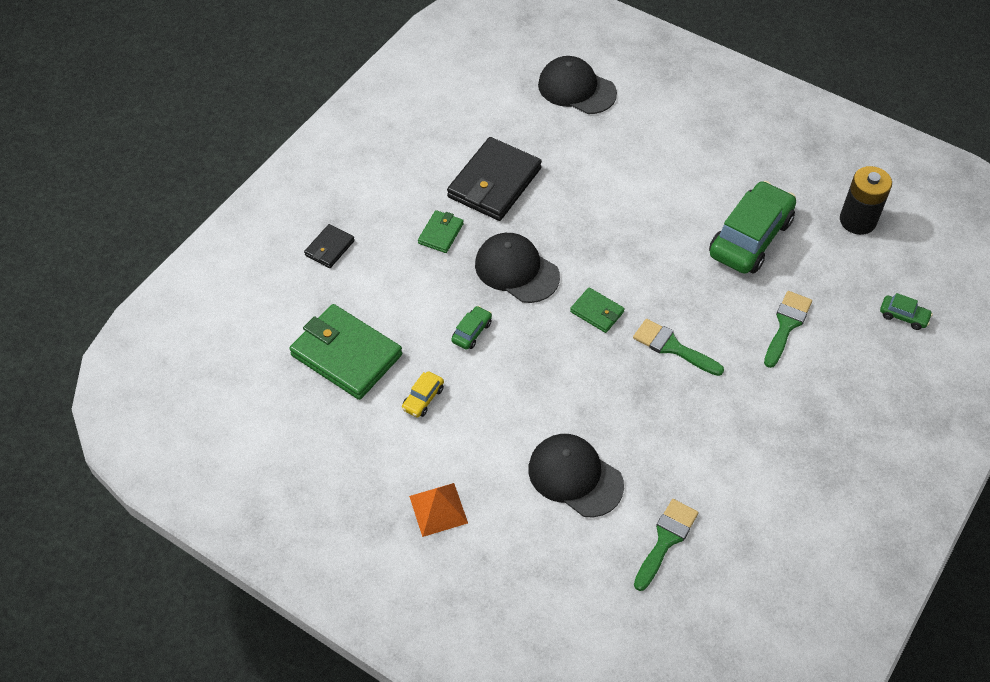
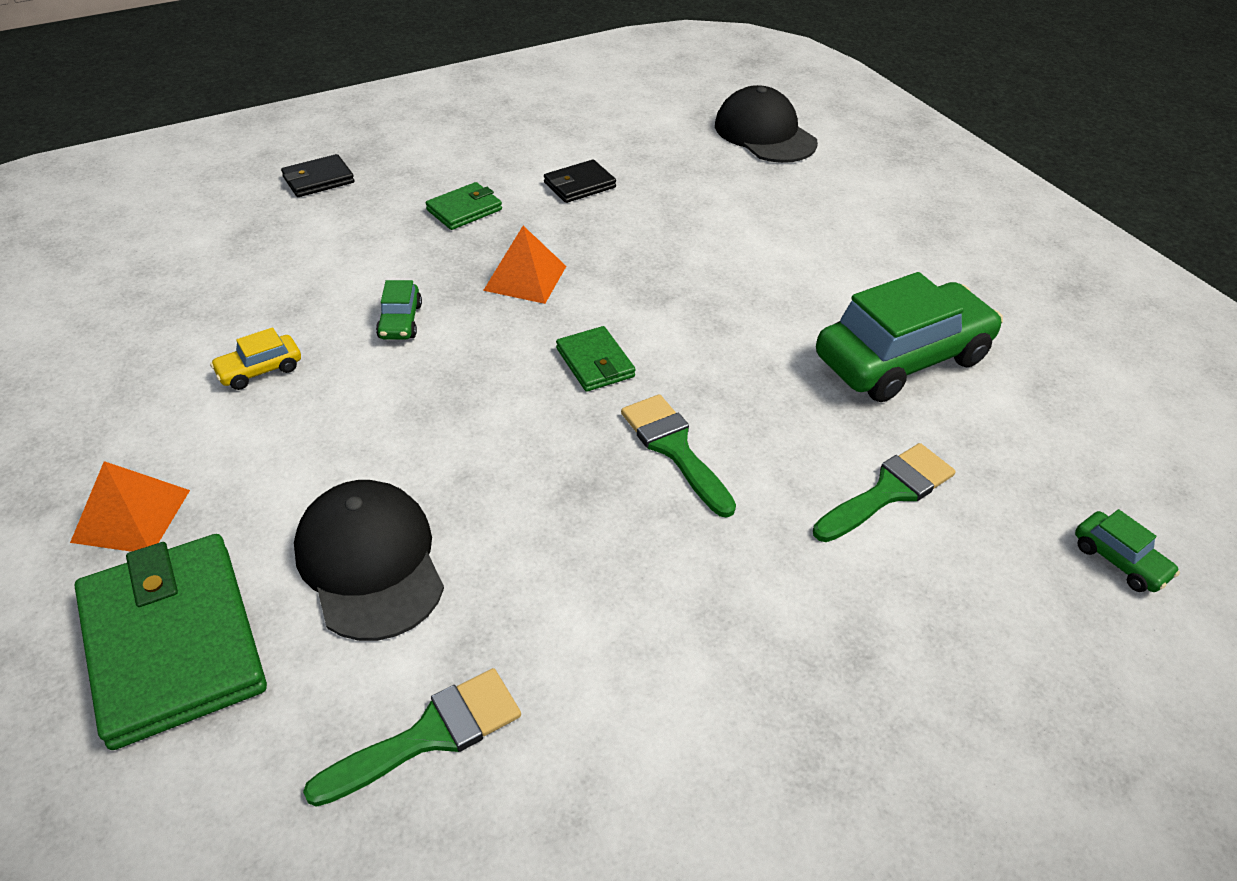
camera: 25 degrees right, 10 degrees down
green wallet [289,304,402,400] -> green wallet moved to [75,534,267,750]
black wallet [447,137,542,221] -> black wallet [544,160,616,203], size x0.49
green car [451,306,492,350] -> green car turned 120 degrees clockwise [376,280,422,340]
black cap [475,233,560,303] -> orange pyramid [483,226,566,304]
black battery [840,166,892,235] -> none

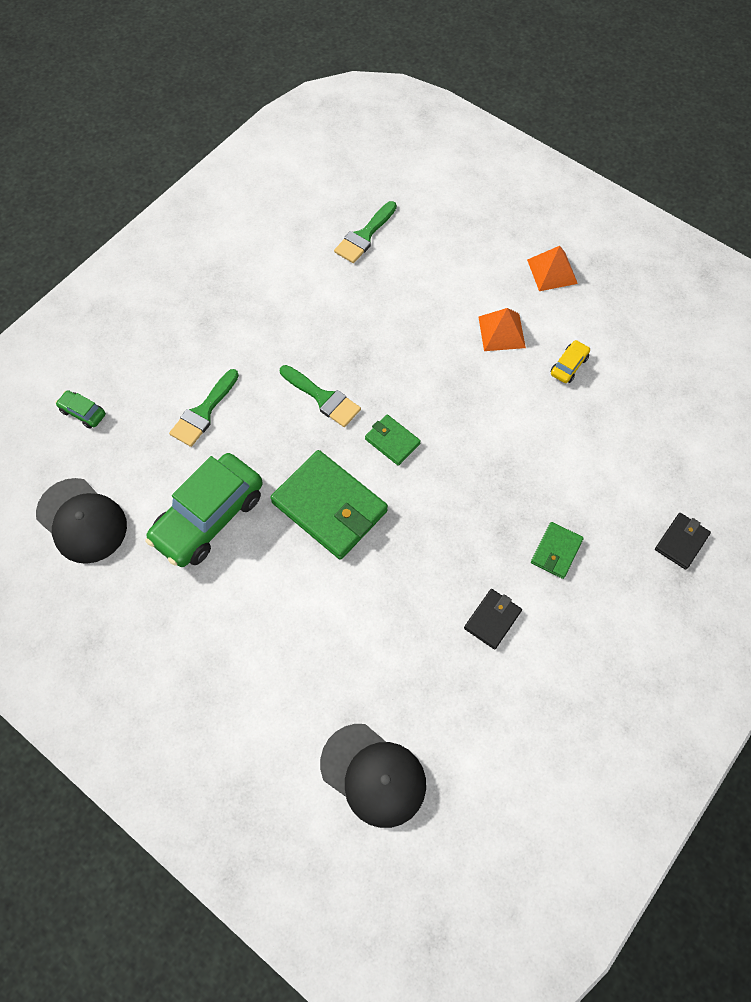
camera: 160 degrees right, 20 degrees up
green wallet [75,534,267,750] -> green wallet moved to [270,450,388,560]
black cap [294,480,444,641] -> black cap moved to [36,478,127,564]
green car [376,280,422,340] -> none
orange pyramid [483,226,566,304] -> orange pyramid moved to [478,308,526,351]

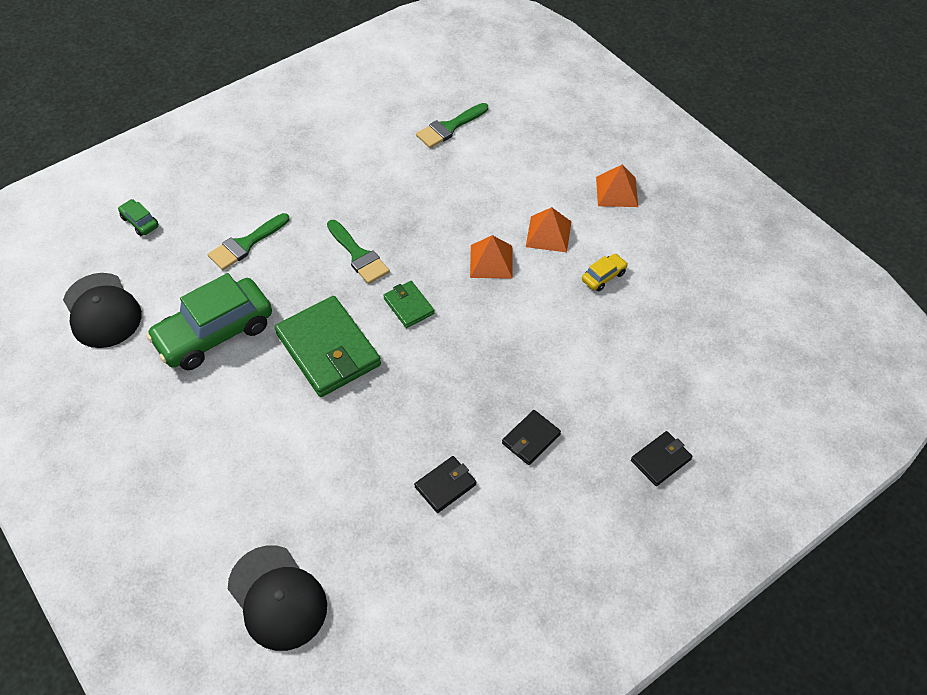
camera: 15 degrees right, 10 degrees down
green wallet [531,522,584,579] -> black wallet [502,410,561,465]
none -> orange pyramid [470,235,513,279]

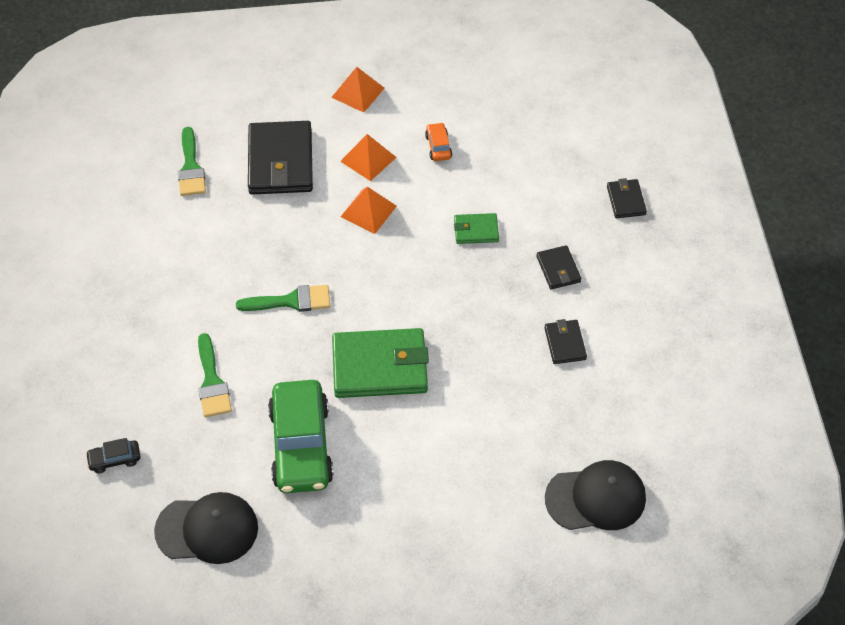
camera: 60 degrees left, 0 degrees up
green car [118,199,159,236] -> black car [86,438,141,473]
green wallet [383,281,434,328] -> green wallet moved to [454,213,499,244]
yellow car [582,254,628,291] -> orange car [425,122,452,161]
none -> black wallet [248,121,313,195]

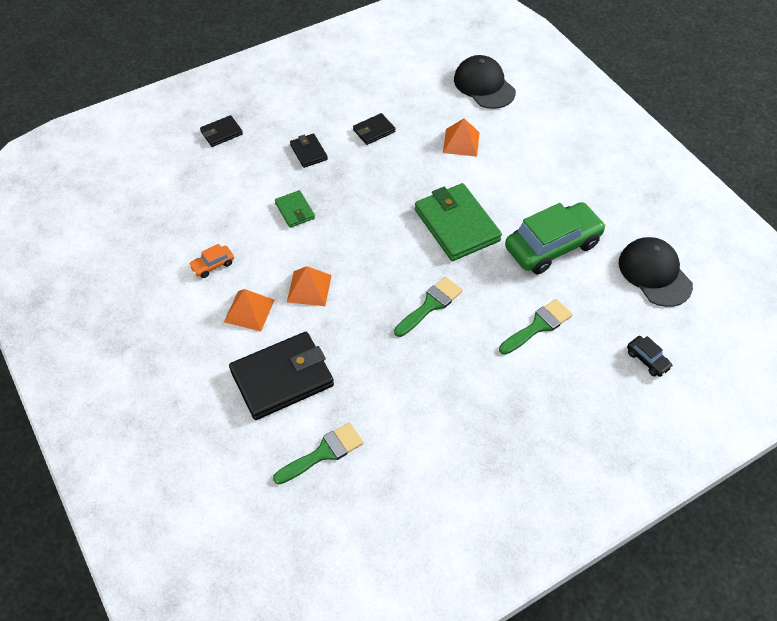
camera: 115 degrees left, 0 degrees up
green brush [236,285,330,312] -> green brush turned 75 degrees clockwise [394,277,463,337]
orange pyramid [331,67,384,113] -> orange pyramid moved to [443,119,480,157]
black wallet [536,245,581,289] -> black wallet turned 75 degrees counterclockwise [290,133,328,168]

